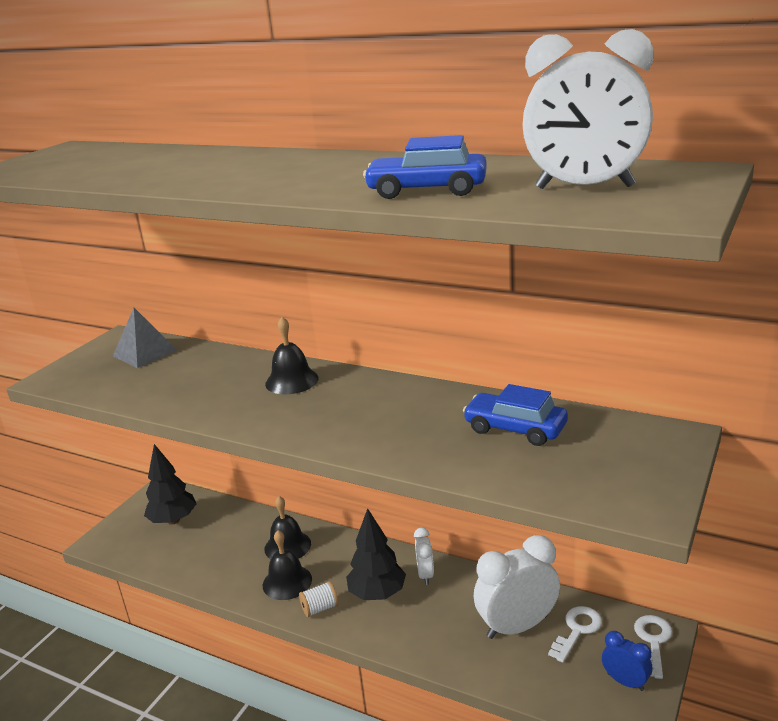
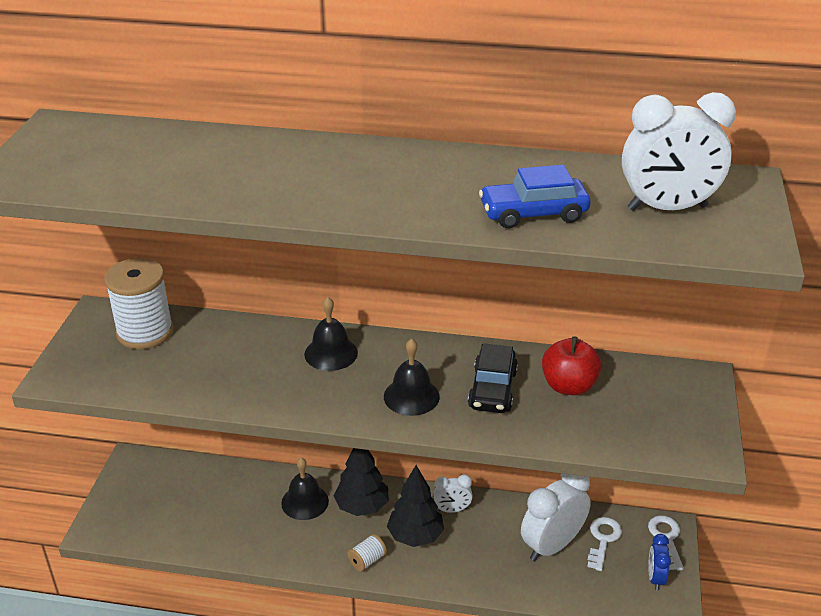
camera: 20 degrees left, 10 degrees up
grey pyramid [113,308,177,368] -> white spool [104,258,174,349]
black tree [144,444,196,525] -> black tree moved to [333,448,389,516]
black bell [263,530,312,600] -> black bell moved to [384,339,440,416]
white clock [414,528,434,585] -> white clock turned 105 degrees clockwise [433,475,473,513]
blue car [463,384,568,446] -> red apple [542,336,602,395]
blue clock [602,631,652,691] -> blue clock turned 105 degrees counterclockwise [648,534,671,591]
none -> black car [468,343,518,413]

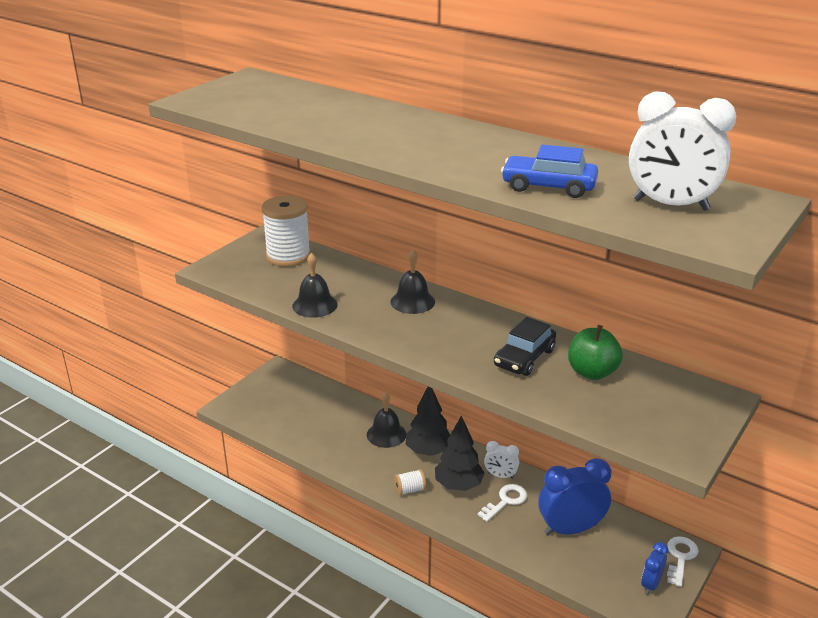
camera: 25 degrees right, 5 degrees down
black bell [384,339,440,416] -> black bell moved to [292,253,338,318]
white clock [521,473,591,561] -> blue clock [538,458,611,536]
red apple [542,336,602,395] -> green apple [568,325,623,380]
white key [587,517,622,571] -> white key moved to [478,484,527,522]

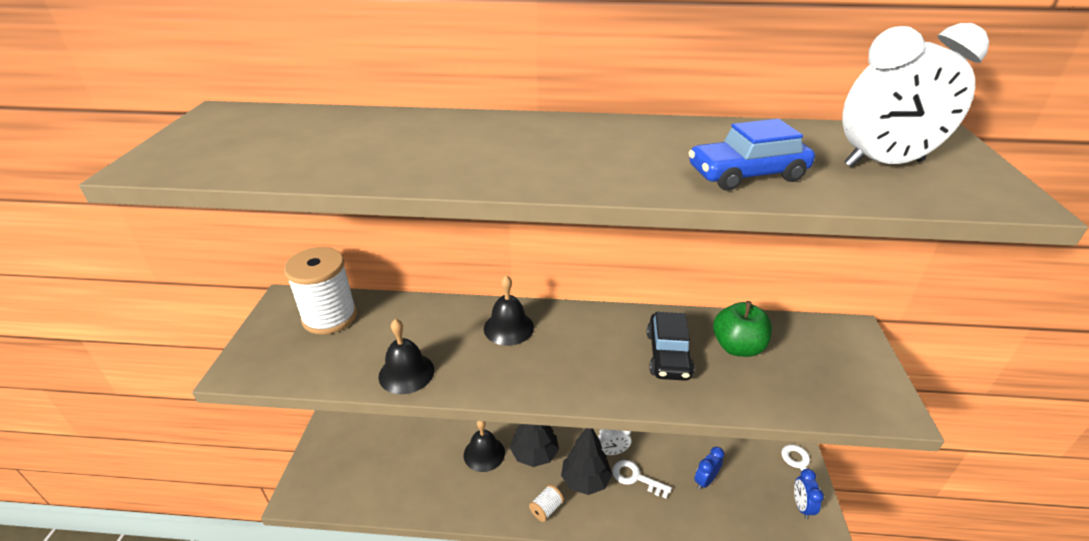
camera: 30 degrees left, 5 degrees up
white key [478,484,527,522] -> white key turned 75 degrees counterclockwise [612,460,672,498]
blue clock [538,458,611,536] -> blue clock [694,447,724,490], size x0.52

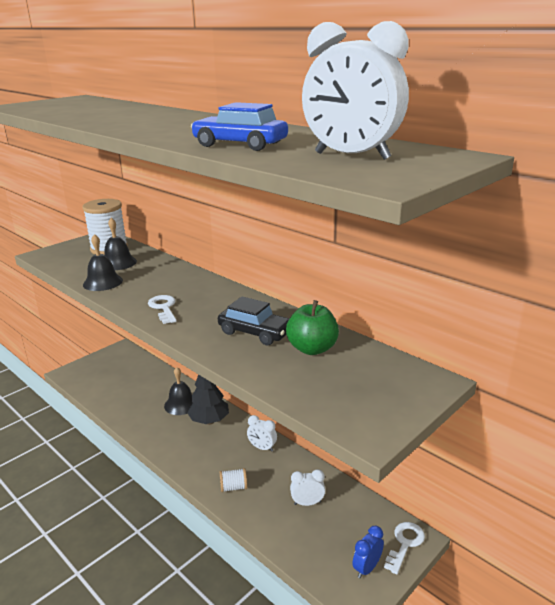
camera: 40 degrees right, 10 degrees down
black bell [484,275,534,346] -> black bell moved to [104,218,137,270]
white spool [529,485,564,522] -> white spool moved to [220,468,247,492]
black tree [561,428,612,495] -> none
white key [612,460,672,498] -> white key moved to [148,295,176,324]
black car [647,312,694,381] -> black car turned 105 degrees counterclockwise [218,296,289,345]
blue clock [694,447,724,490] -> white clock [290,469,325,506]

